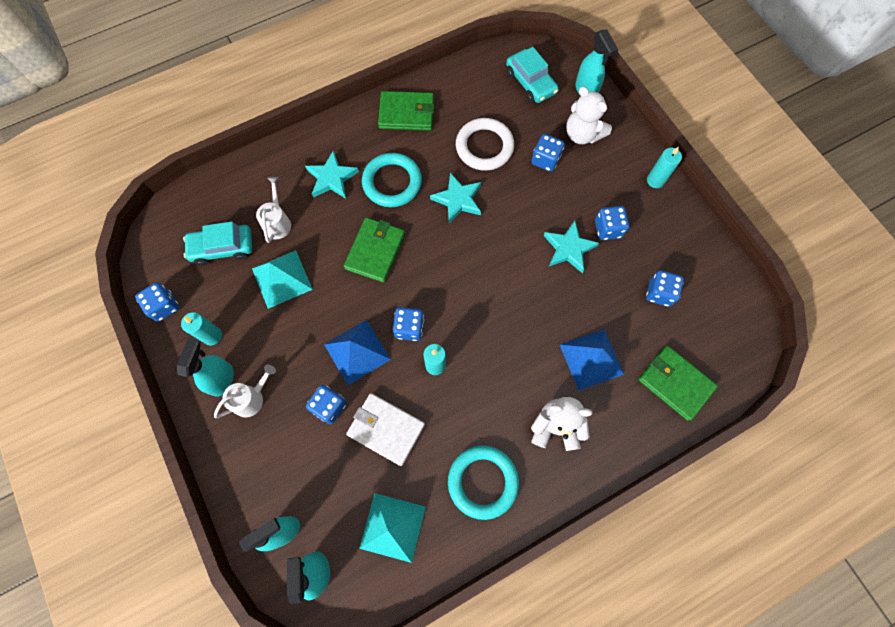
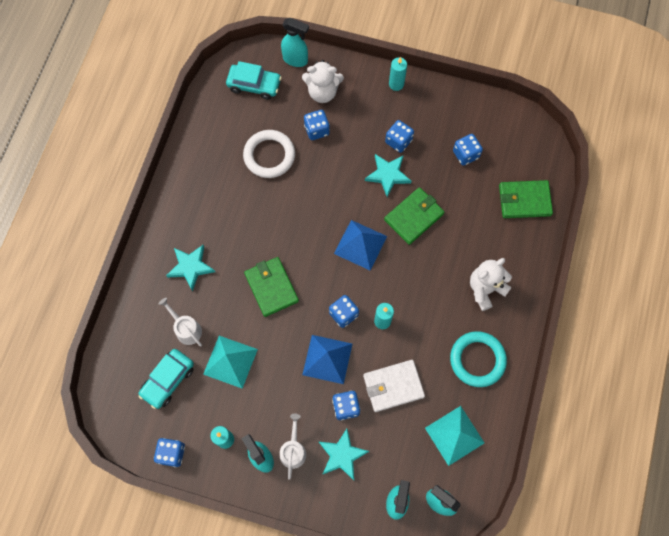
camera: 45 degrees left, 0 degrees up
turquoise ring [362,153,422,207] -> none
green wallet [378,91,434,131] -> green wallet moved to [384,187,444,245]
turquoise star [430,173,481,223] -> turquoise star moved to [319,429,369,480]
blue pyramid [559,329,624,390] -> blue pyramid moved to [334,220,387,270]

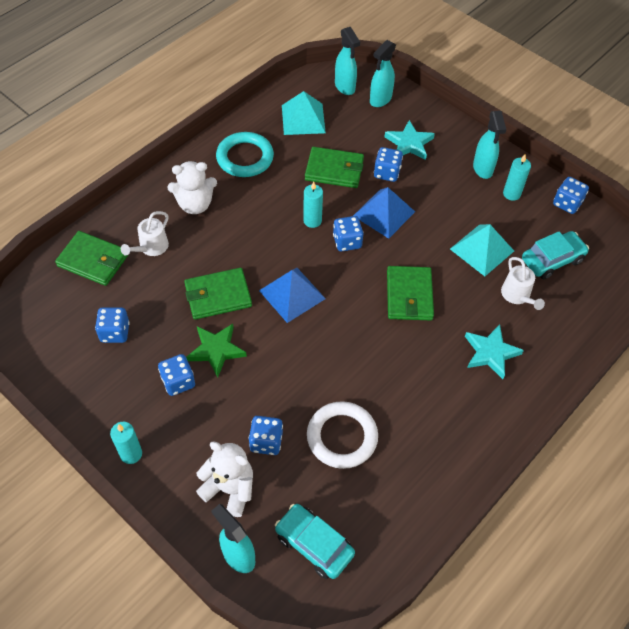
camera: 155 degrees left, 15 degrees down
white watering can [280,414,306,480] -> white watering can moved to [121,211,169,256]
white wallet [363,360,425,412] -> green wallet [305,147,364,188]
turquoise star [365,154,411,197] -> green star [186,324,247,377]

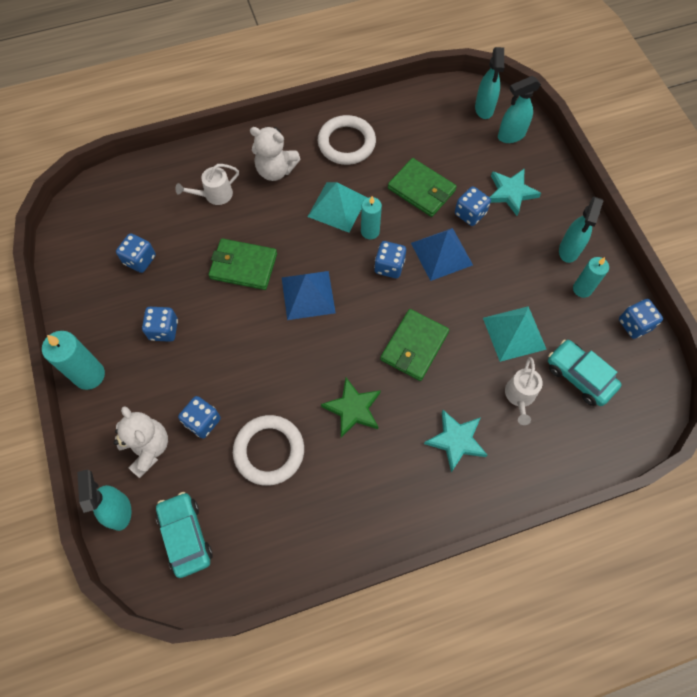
camera: 30 degrees right, 10 degrees up
green wallet [55,231,128,286] -> none
turquoise candle [110,422,142,464] -> turquoise candle [42,331,105,390], size x1.52
green star [186,324,247,377] -> green star moved to [321,378,381,438]
turquoise ring [216,132,274,177] -> white ring [318,115,376,165]
turquoise pyramid [282,91,326,135] -> turquoise pyramid moved to [308,182,368,233]
turquoise car [522,231,589,279] -> turquoise car turned 135 degrees counterclockwise [548,340,621,406]

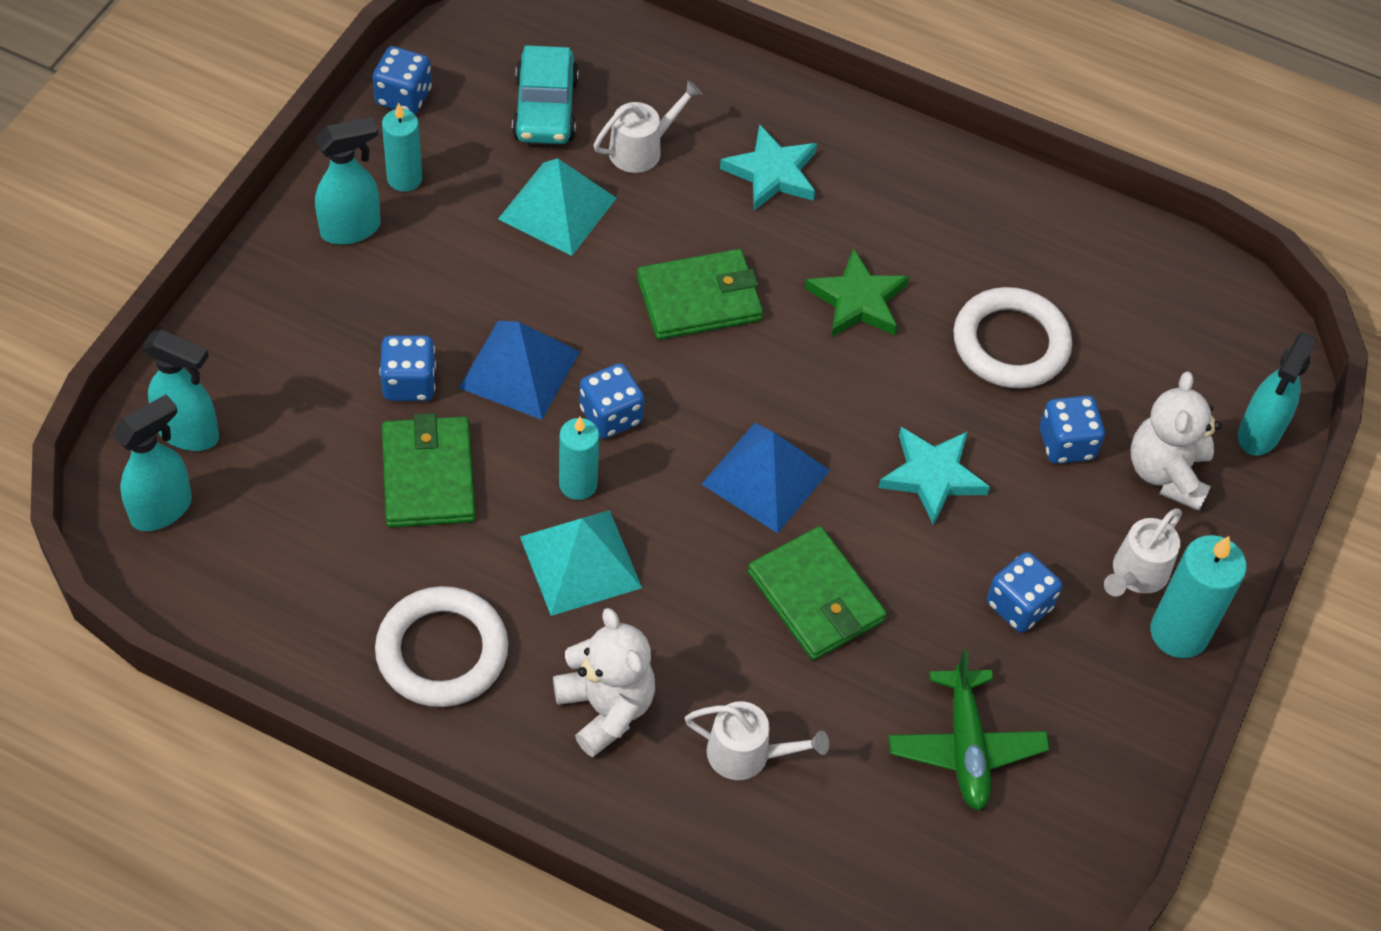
camera: 140 degrees left, 10 degrees down
blue dice [116,233,156,273] -> green plane [889,650,1050,811]
turquoise car [156,492,213,578] -> none
turquoise star [490,168,541,216] -> turquoise star moved to [878,427,990,526]
none -> white watering can [1104,508,1182,596]

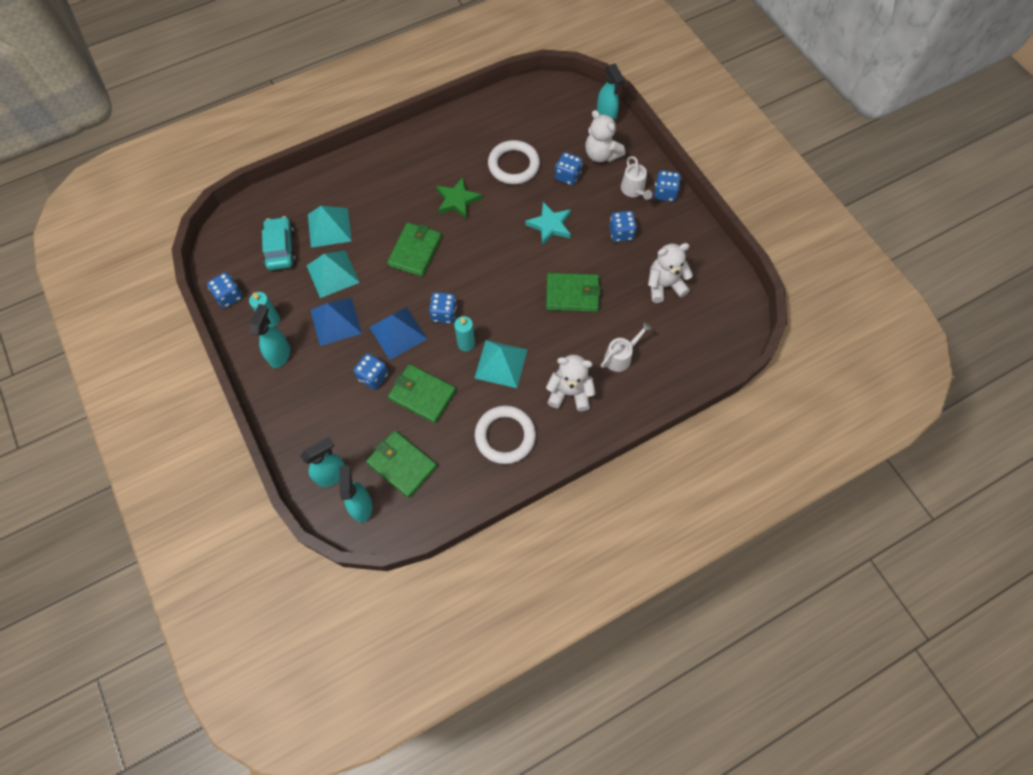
camera: 50 degrees left, 10 degrees up
turquoise car [512,45,579,144] -> turquoise car turned 135 degrees counterclockwise [262,216,296,270]
white watering can [593,80,702,173] -> turquoise pyramid [308,206,352,248]
blue pyramid [702,423,830,533] -> blue pyramid moved to [310,298,362,346]
turquoise star [720,124,817,211] -> none
green plane [889,650,1050,811] -> white teddy bear [648,243,693,303]
turquoise candle [1150,535,1247,658] -> blue dice [654,170,681,202]
none -> green wallet [366,431,437,498]

